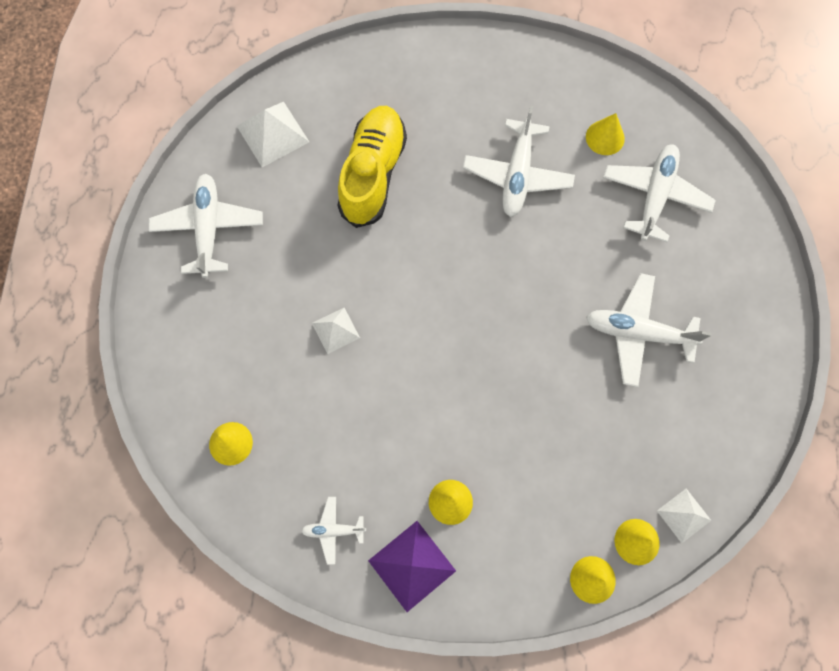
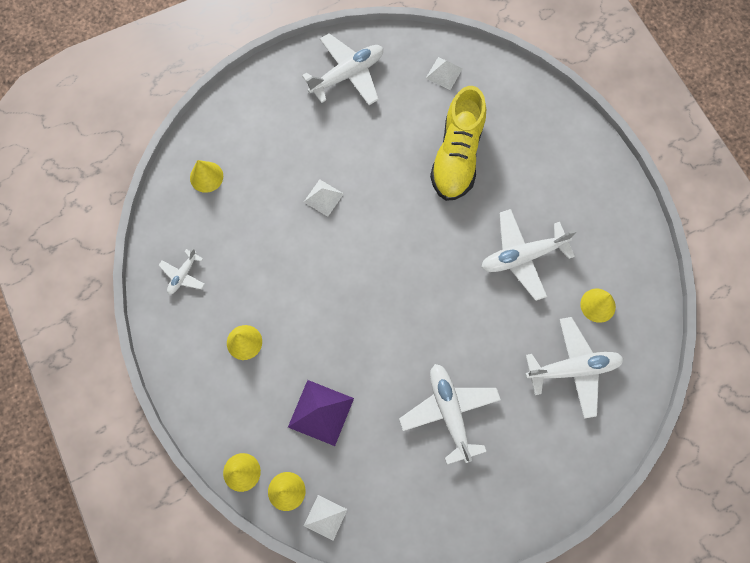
camera: 60 degrees right, 0 degrees up
white pyramid [237,102,309,167] -> white pyramid [425,57,463,90], size x0.63
white plane [301,497,366,565] -> white plane turned 120 degrees counterclockwise [159,249,205,294]
yellow shoe [337,106,407,228] -> yellow shoe turned 120 degrees clockwise [430,86,486,201]
purple pyramid [368,521,456,612] -> purple pyramid moved to [288,380,354,446]

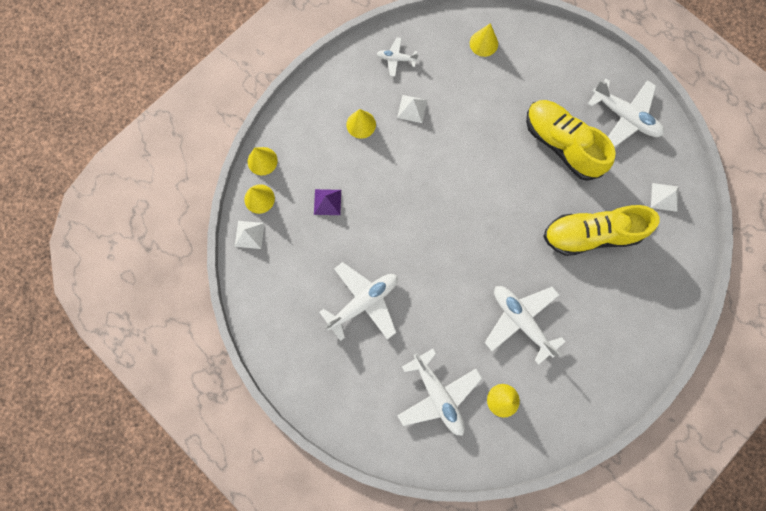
camera: 70 degrees right, 5 degrees up
purple pyramid [288,380,354,446] -> purple pyramid [314,189,341,215], size x0.63
white pyramid [304,179,344,217] -> white pyramid moved to [397,95,427,123]
none -> yellow shoe [526,100,616,181]

